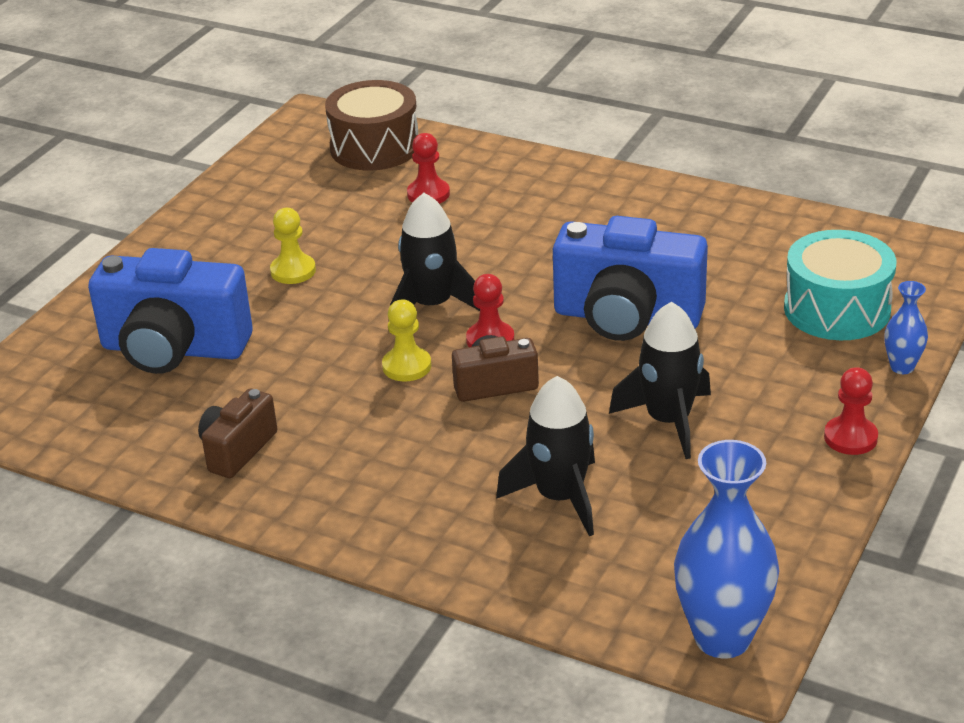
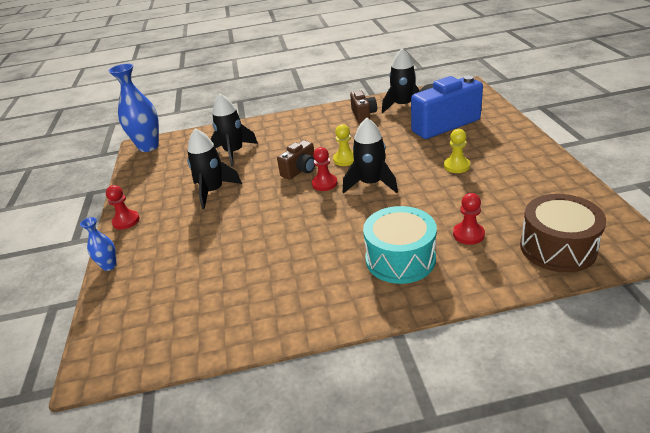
camera: 145 degrees right, 0 degrees up
blue camera [553,216,708,341] -> none
turquoise drum [784,230,896,340] -> turquoise drum moved to [363,206,437,284]
none -> black rocket [382,49,420,113]

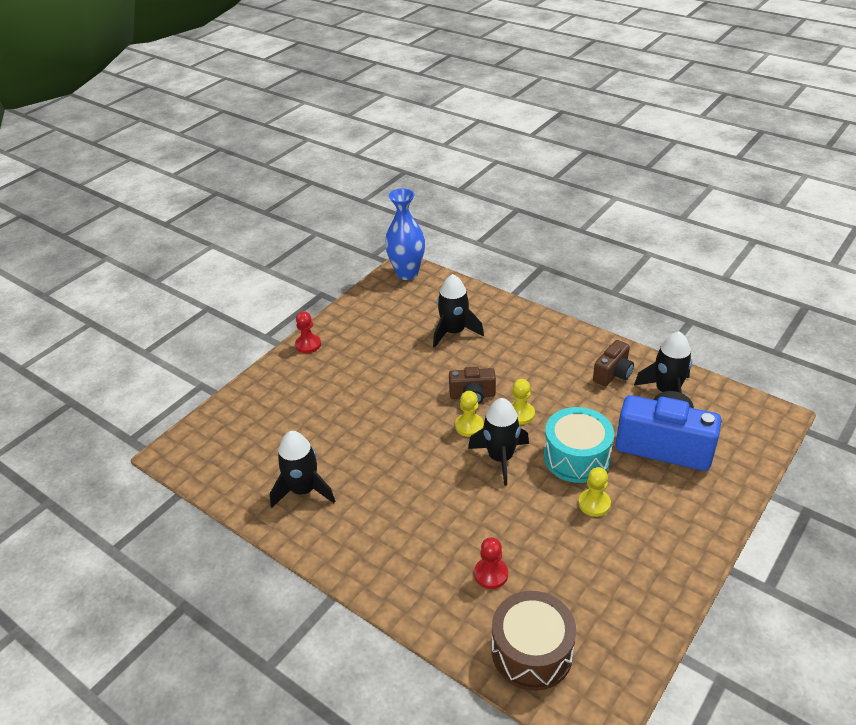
camera: 45 degrees right, 5 degrees up
blue vase [80,217,117,271] -> none
black rocket [187,129,242,209] -> black rocket moved to [270,431,335,508]
red pawn [312,147,337,191] -> yellow pawn [455,391,484,437]
turquoise drum [363,206,437,284] -> turquoise drum moved to [544,407,614,483]

